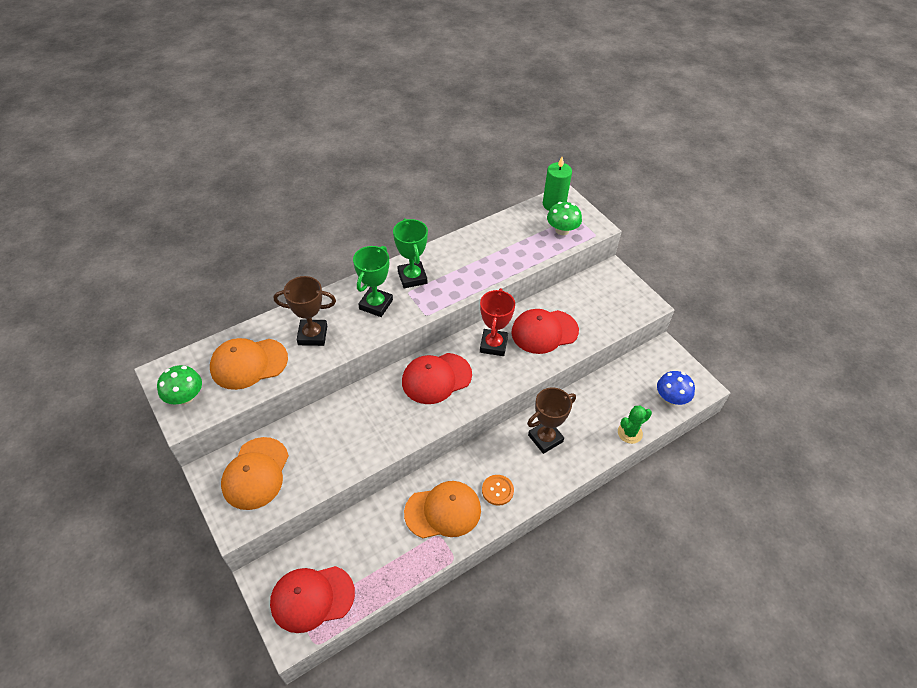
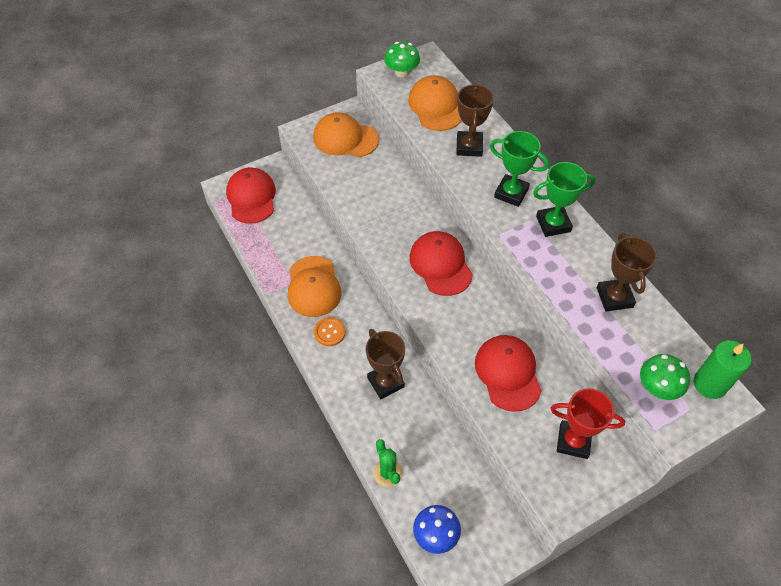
camera: 95 degrees right, 5 degrees up
red trophy [480,288,515,356] -> red trophy moved to [550,388,625,459]
none -> brown trophy [597,233,657,312]

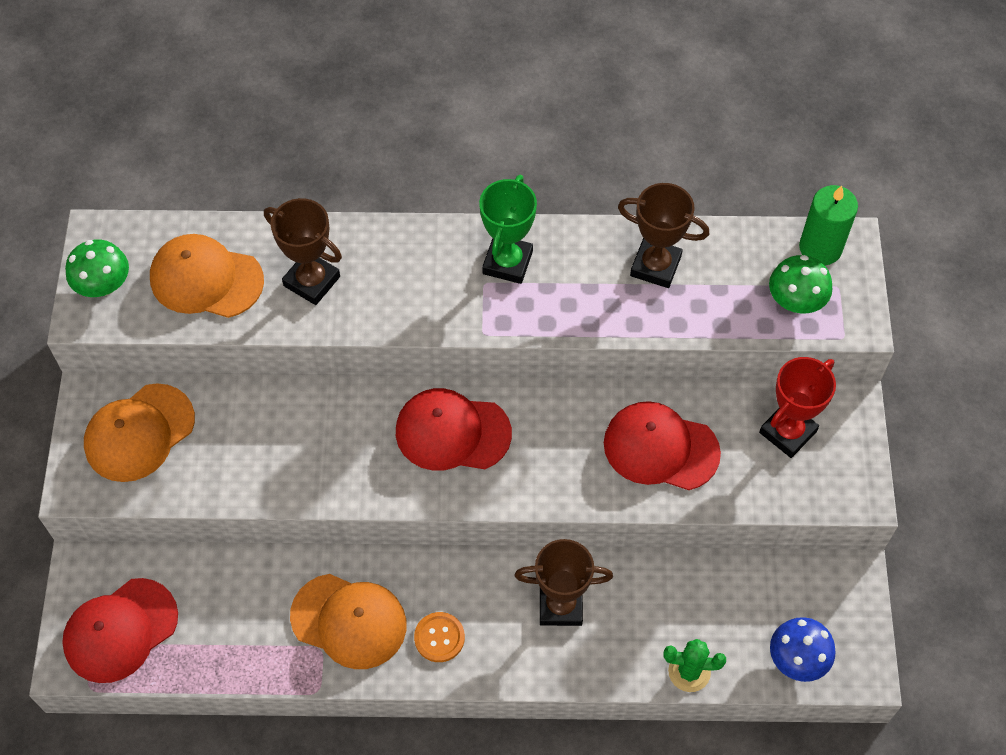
camera: 60 degrees left, 5 degrees up
red cap [226,167,276,224] -> red cap turned 60 degrees counterclockwise [62,578,178,683]
green trophy [490,131,549,207] -> none

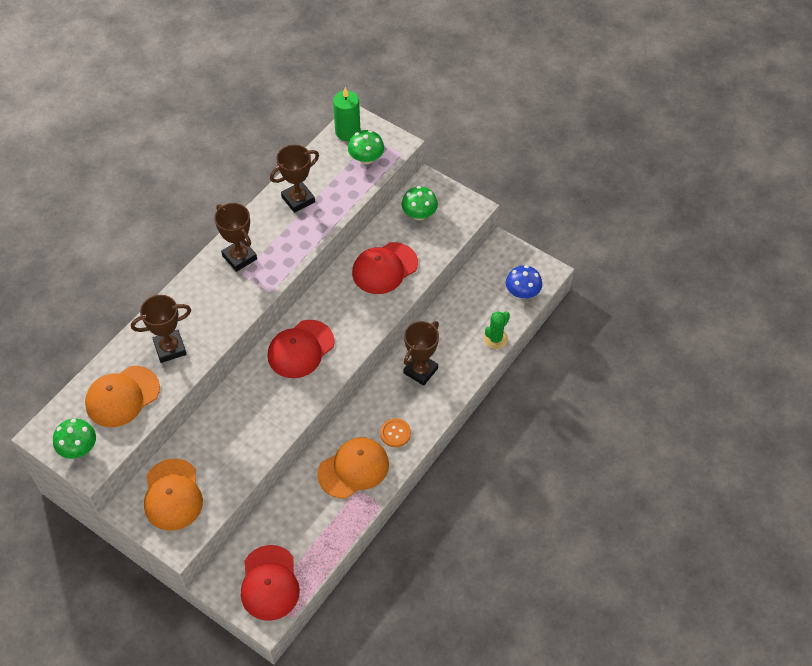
camera: 55 degrees left, 5 degrees down
green trophy [479,175,537,284] -> brown trophy [214,203,257,272]
red trophy [759,357,836,458] -> green mushroom [402,186,438,220]

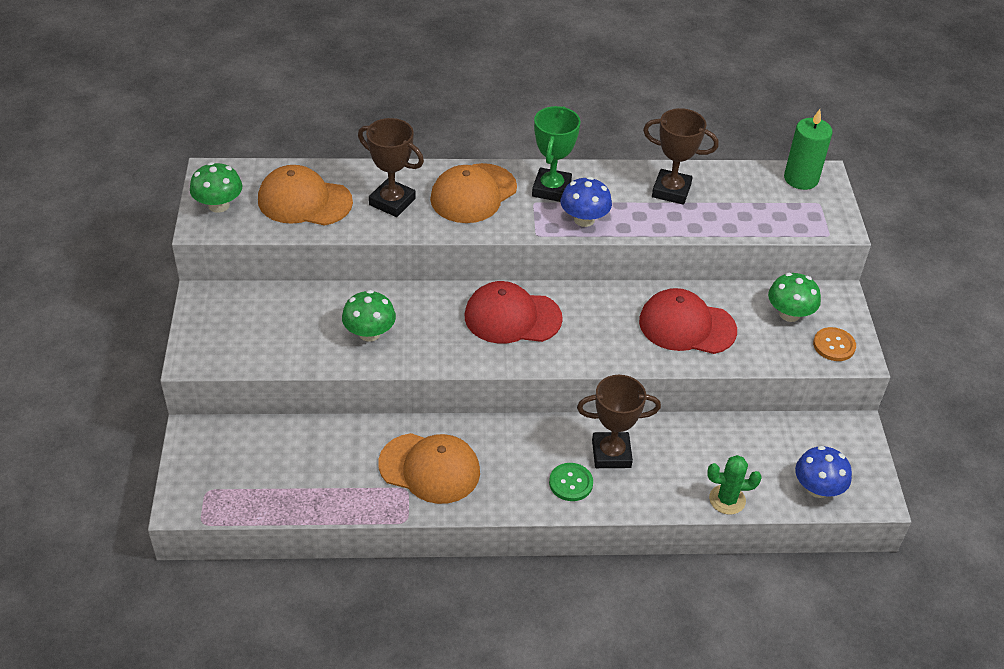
camera: 50 degrees right, 10 degrees down
orange cap [144,459,203,531] -> orange cap moved to [430,163,517,223]
brown trophy [214,203,257,272] -> green trophy [532,106,581,202]
red cap [241,545,300,621] -> none
green mushroom [348,130,384,165] -> green mushroom moved to [342,290,396,342]
orange button [380,418,411,447] -> orange button moved to [813,327,856,361]
none -> green button [549,463,593,501]
none -> blue mushroom [560,177,612,227]

